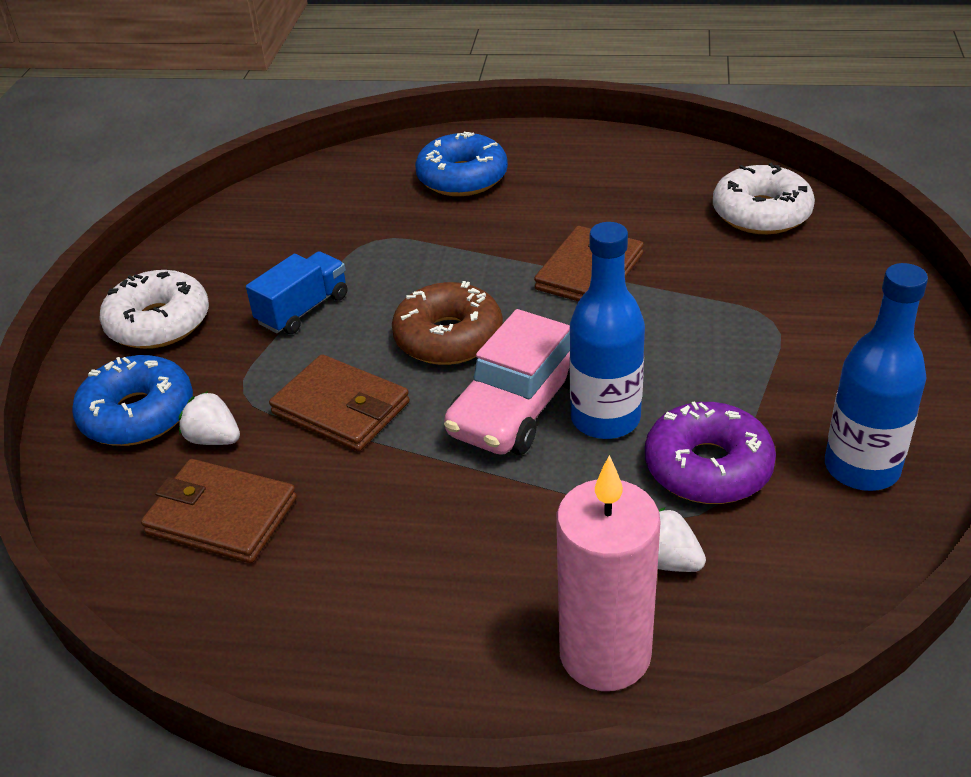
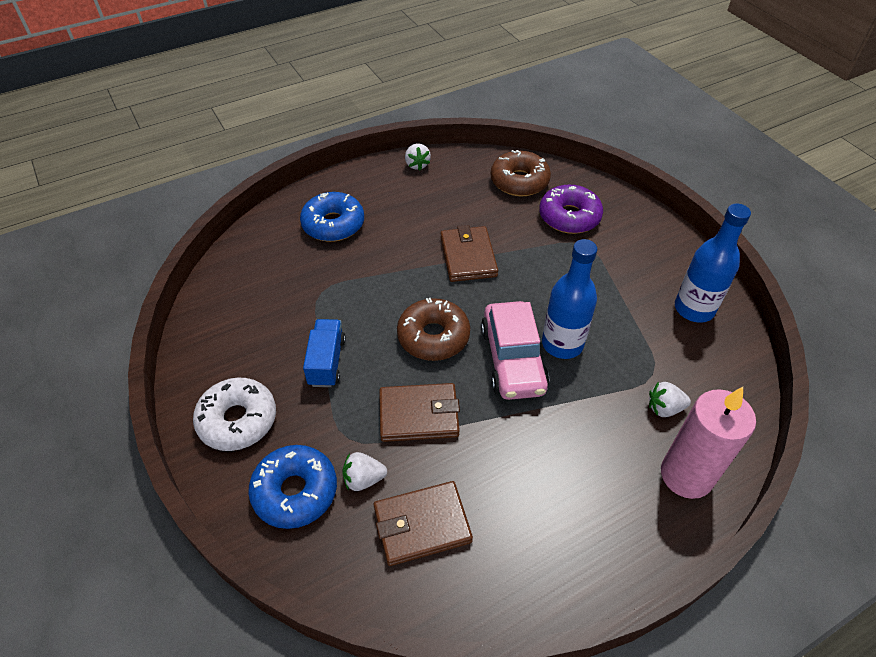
camera: 40 degrees left, 10 degrees up
purple donut [645,401,776,504] -> purple donut moved to [539,185,603,234]
white donut [713,163,815,234] -> brown donut [490,150,551,196]
none -> white strawberry [405,144,431,170]

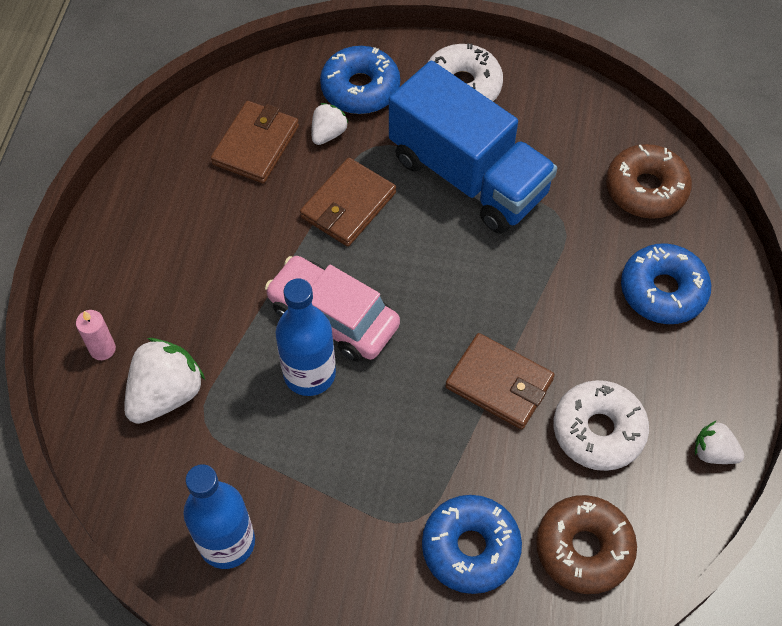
camera: 130 degrees right, 10 degrees up
blue truck [303,319,346,387] -> blue truck [389,61,557,234], size x2.12
brown donut [397,298,470,361] -> brown donut moved to [606,144,692,219]
purple donut [539,185,603,234] -> blue donut [422,495,522,594]
white strawberry [649,382,691,417] -> white strawberry [124,338,205,424], size x1.79
pink candle [661,387,756,499] -> pink candle [76,310,116,360], size x0.47
none -> white donut [553,380,649,471]

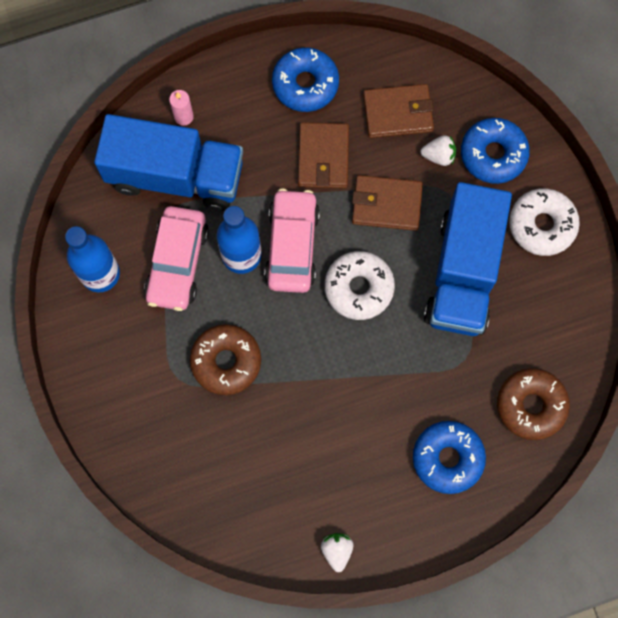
camera: 60 degrees right, 15 degrees up
white strawberry [124,338,205,424] -> blue truck [94,114,243,211]
blue donut [422,495,522,594] -> blue donut moved to [272,47,339,112]
brown wallet [445,333,555,430] -> brown wallet moved to [298,122,349,188]
brown donut [536,495,637,594] -> brown donut moved to [190,324,261,395]
white donut [553,380,649,471] -> white donut moved to [325,251,395,320]
none -> pink car [144,206,209,311]

